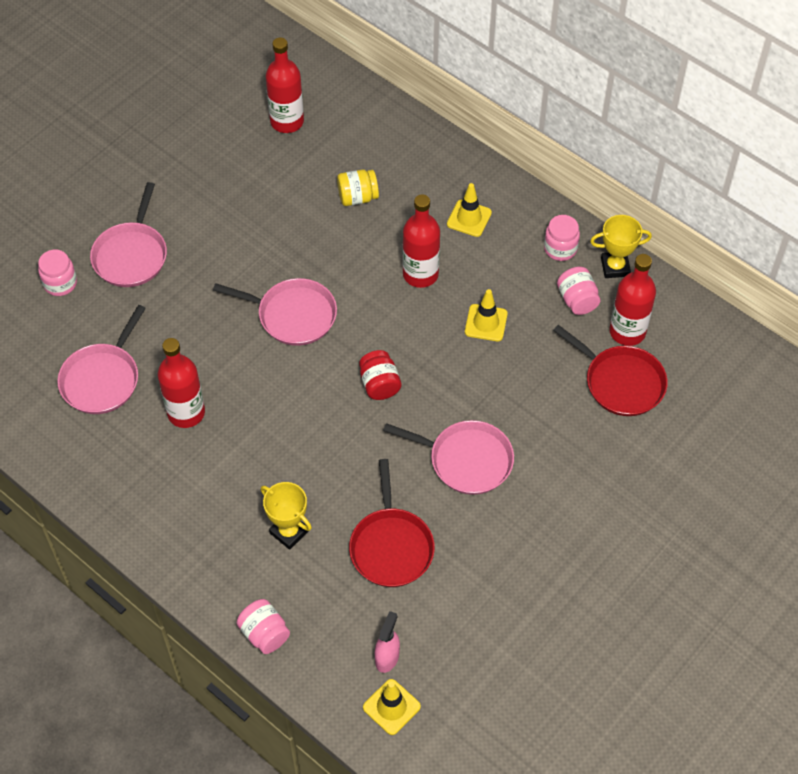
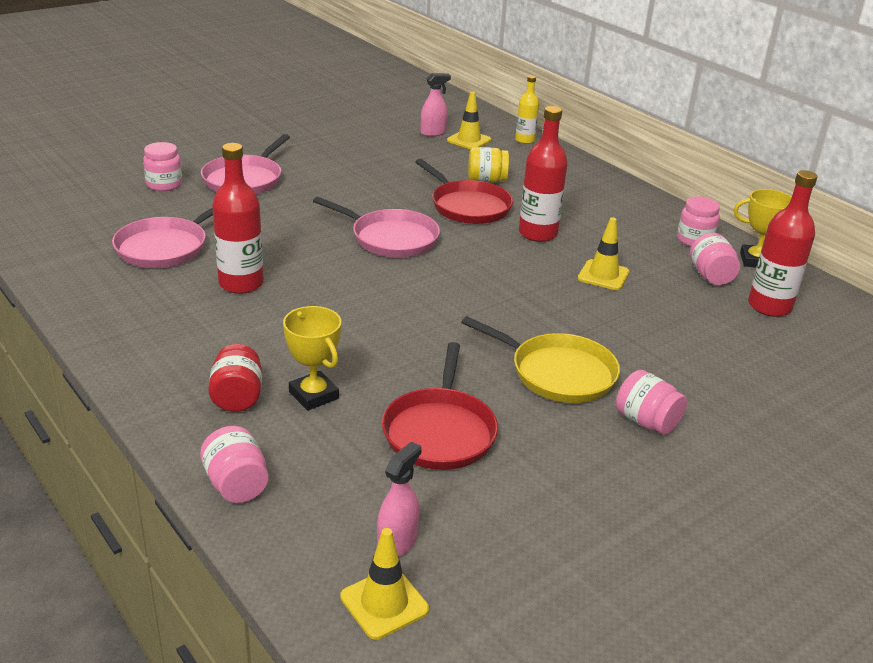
camera: 10 degrees right, 25 degrees down
red bottle [265,38,304,133] -> pink spray bottle [420,73,451,137]
red jar [359,350,401,400] -> red jar moved to [208,344,262,412]
pink pan [383,420,514,495] -> yellow pan [461,316,620,403]
yellow traffic cone [447,183,492,237] -> yellow traffic cone moved to [447,92,491,149]
red pan [553,325,668,416] -> red pan moved to [415,159,513,224]
none -> yellow bottle [515,75,539,144]
none -> pink jar [616,370,687,435]

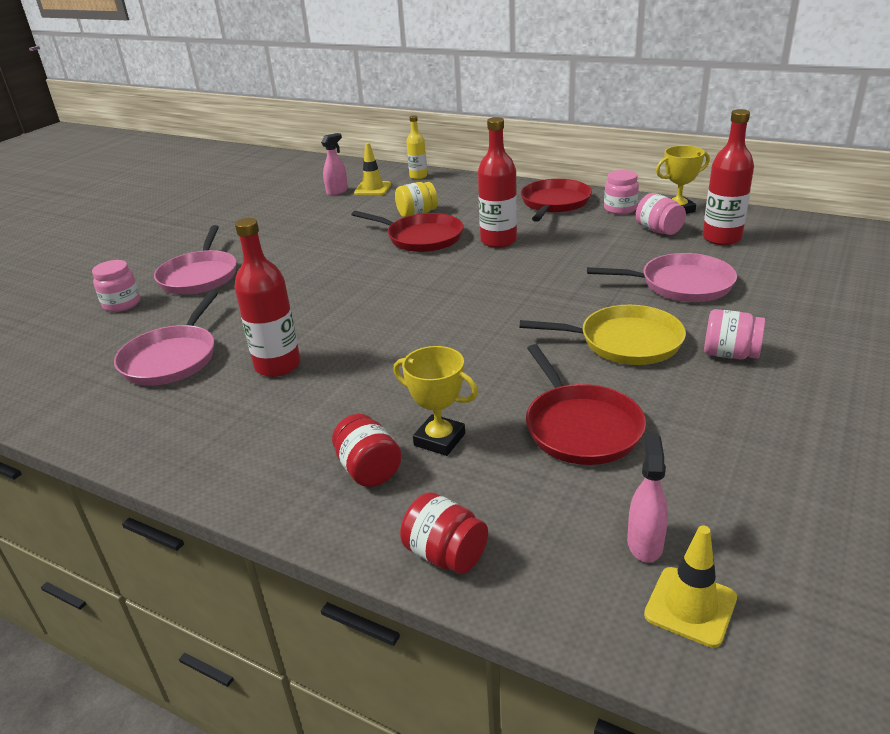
camera: 20 degrees left, 0 degrees up
pink jar [200,426,269,503] -> red jar [400,492,488,574]
pink pan [313,197,440,257] -> pink pan moved to [587,253,737,302]
yellow traffic cone [578,217,629,290] -> none
none -> red pan [521,179,592,222]

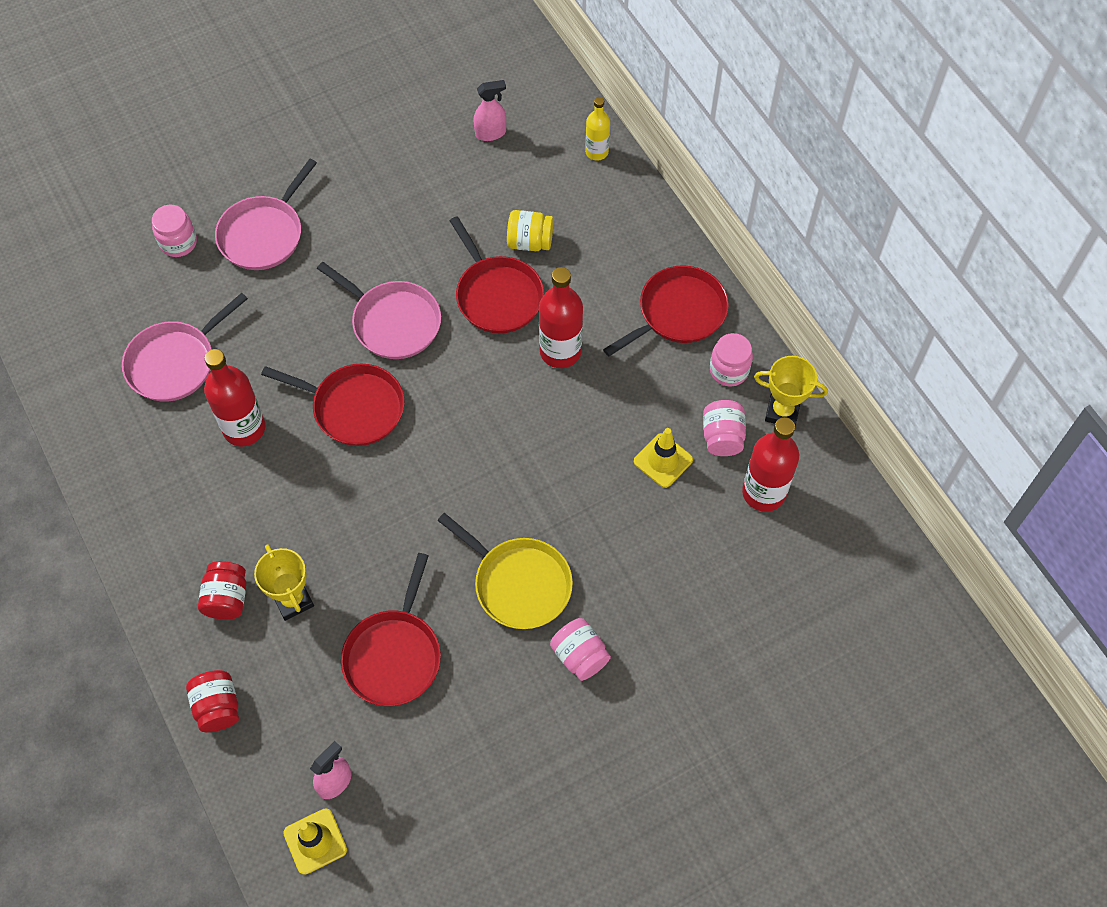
camera: 30 degrees right, 30 degrees up
yellow traffic cone [354,143,391,195] -> yellow traffic cone moved to [634,428,693,488]
pink pan [587,253,737,302] -> pink pan moved to [317,262,441,359]
none -> red pan [261,364,405,446]

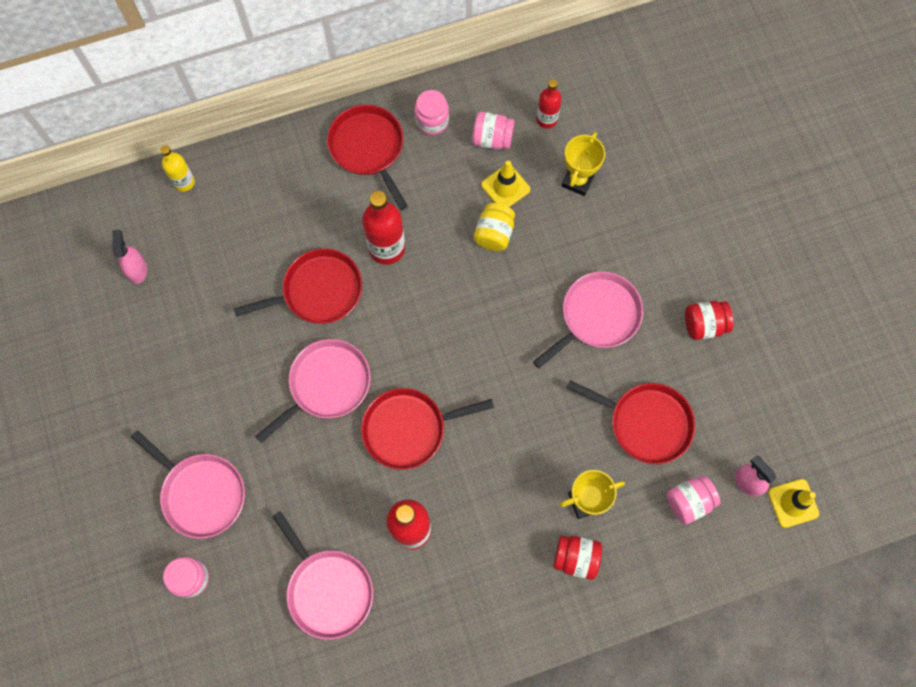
camera: 80 degrees left, 10 degrees up
red jar [186,670,239,732] -> red jar moved to [685,301,733,340]
red pan [261,364,405,446] -> red pan turned 135 degrees counterclockwise [361,388,494,470]
yellow pan [437,513,573,629] -> pink pan [533,271,643,368]
yellow jar [507,210,553,251] -> yellow jar moved to [474,203,515,251]
pink jar [550,618,611,681] -> pink jar moved to [667,475,721,524]
red bottle [742,417,799,512] -> red bottle [537,79,562,128], size x0.60
yellow trophy [754,356,828,426] -> yellow trophy moved to [562,132,605,196]

